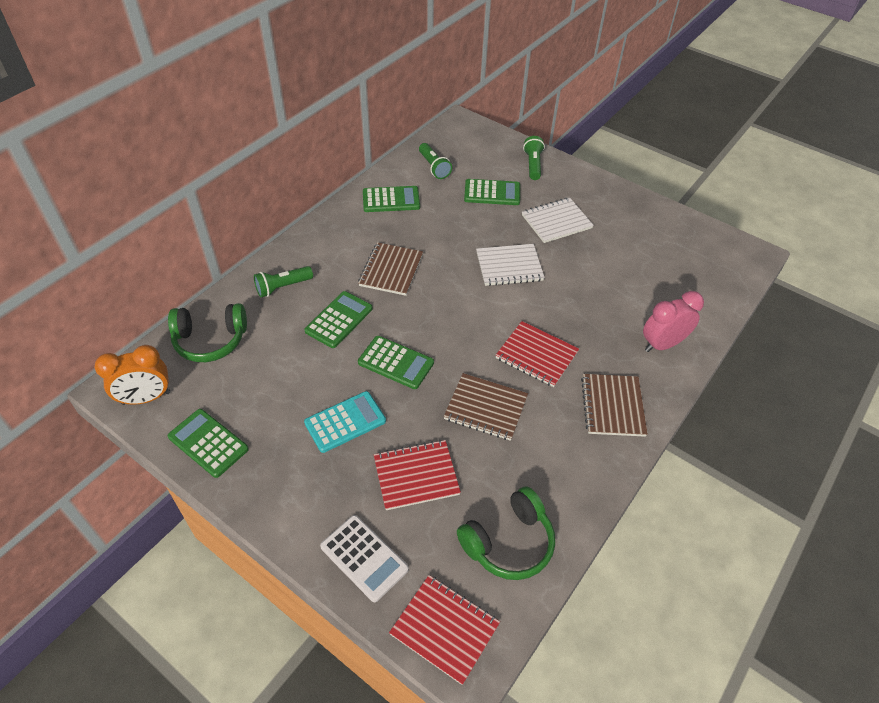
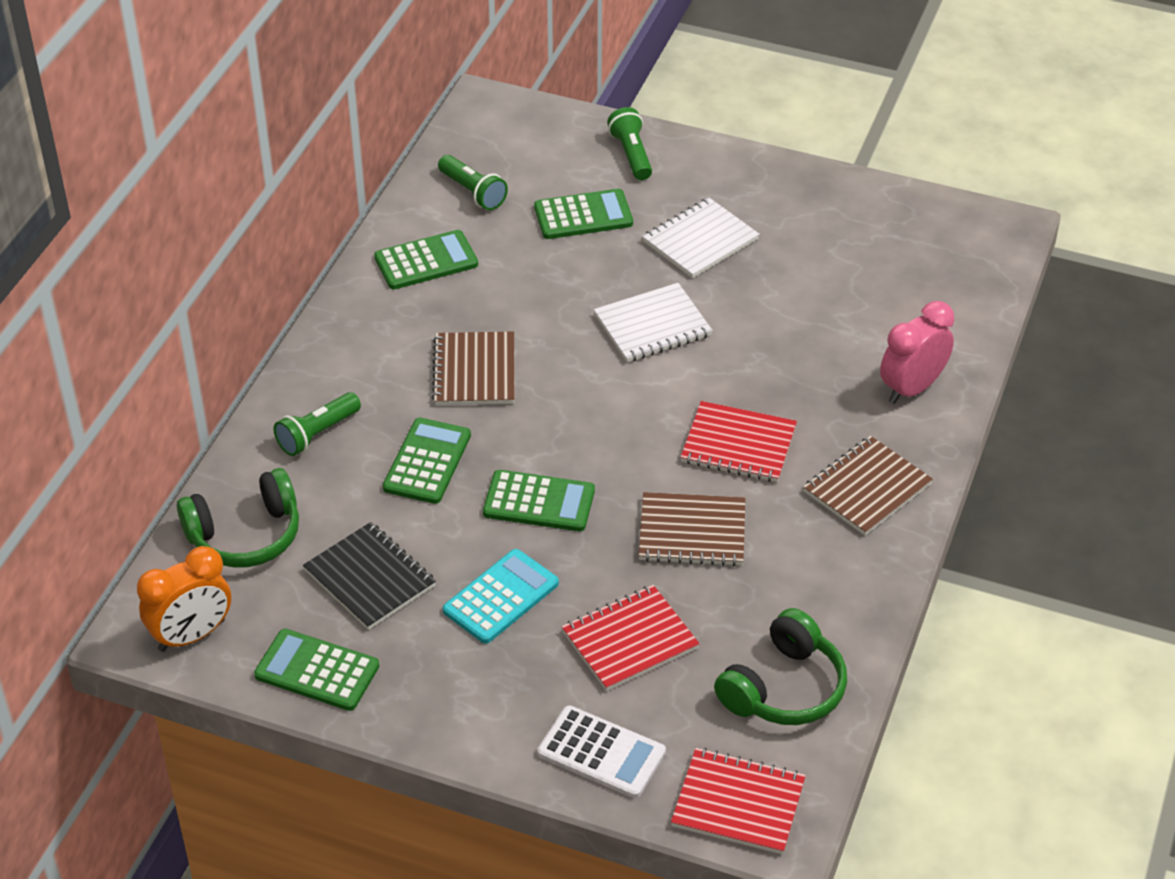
camera: 15 degrees left, 5 degrees down
brown notebook [581,374,648,437] -> brown notebook turned 60 degrees clockwise [803,436,933,536]
none -> black notebook [303,522,436,630]

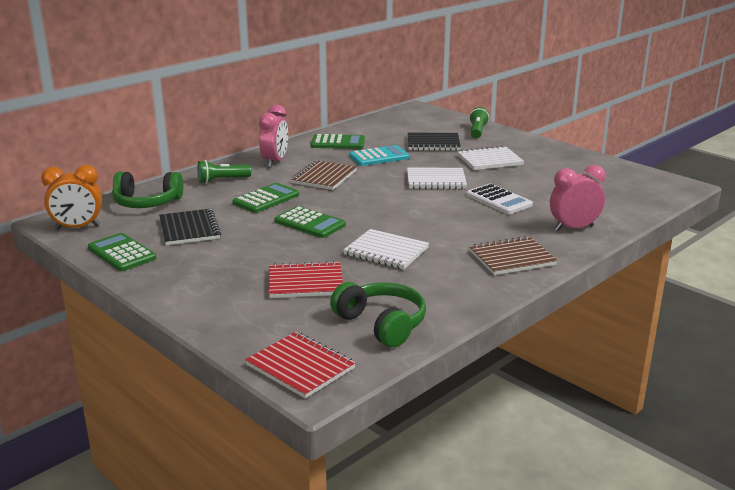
camera: 25 degrees right, 20 degrees down
green flashlight [438,155,508,210] -> none
turquoise calculator [443,549,559,644] -> turquoise calculator moved to [349,145,410,166]
green calculator [534,189,633,239] -> black notebook [408,132,461,151]
white calculator [537,706,666,798] -> white calculator moved to [466,184,533,214]
brown notebook [639,492,746,566] -> white notebook [343,229,429,270]
red notebook [680,401,797,482] -> none
green headphones [714,608,847,725] -> green headphones turned 105 degrees counterclockwise [330,282,426,348]
none -> pink clock [259,105,288,168]

